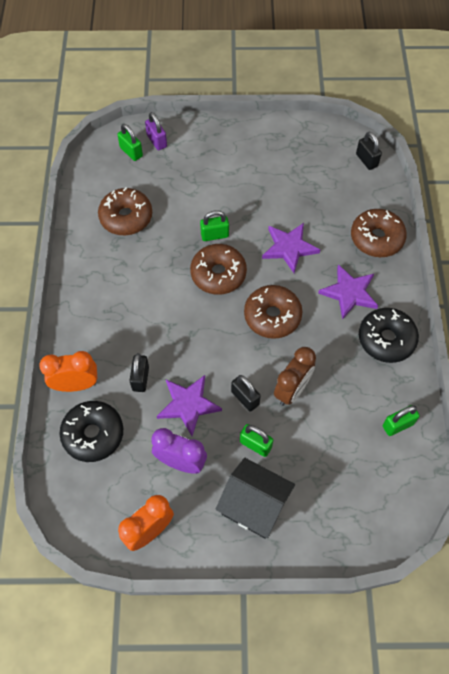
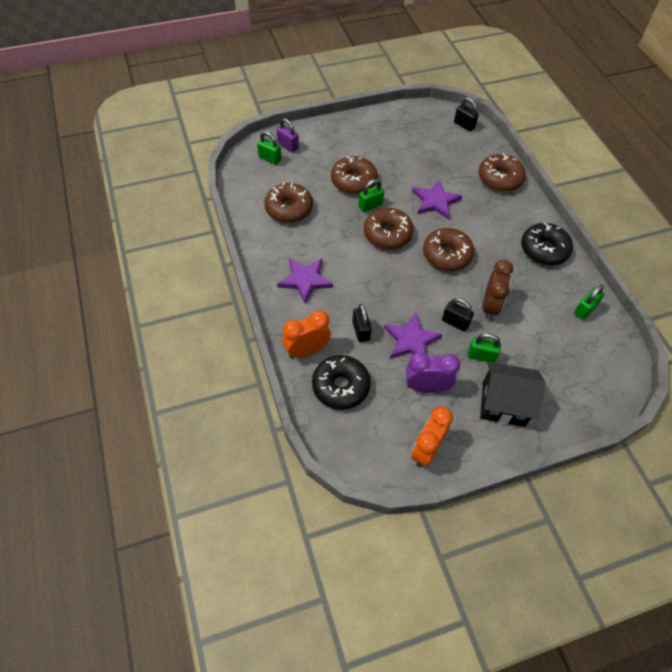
camera: 20 degrees left, 5 degrees down
purple star [318,264,378,320] -> purple star moved to [277,258,333,303]
none -> brown donut [331,156,378,194]

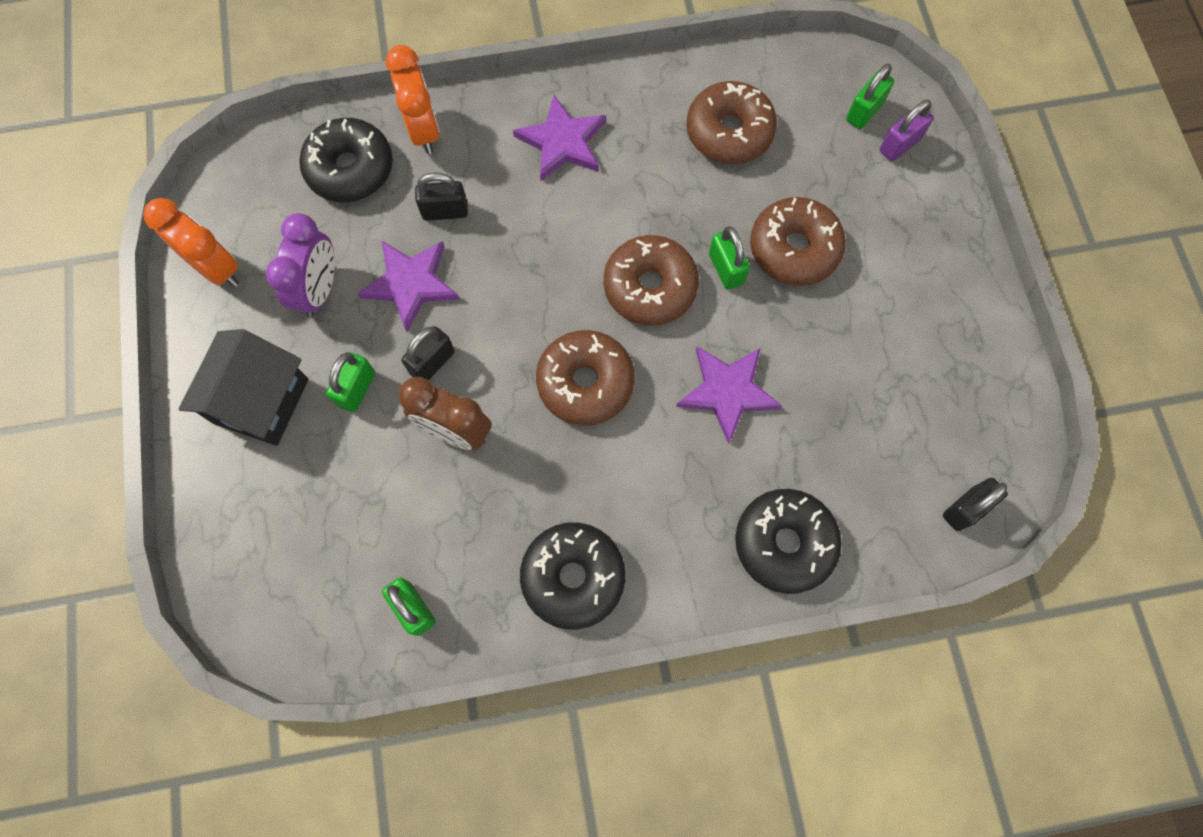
camera: 100 degrees right, 15 degrees up
brown donut [479,153,526,192] -> black donut [735,489,842,594]

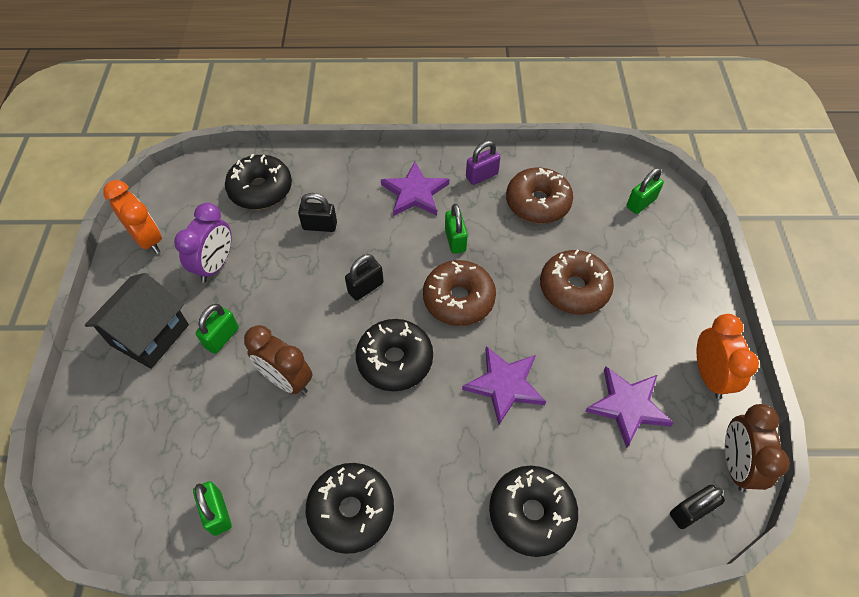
camera: 10 degrees right, 15 degrees down
purple star [357,241,460,332] -> purple star moved to [585,366,674,448]
orange clock [385,45,440,154] -> orange clock moved to [696,314,759,399]
black padlock [402,326,455,380] -> black padlock moved to [345,254,384,301]
brown donut [536,330,635,426] -> black donut [356,319,433,391]
green padlock [709,226,750,290] -> green padlock moved to [445,204,468,254]
purple padlock [879,100,933,161] -> purple padlock moved to [466,141,500,185]
none -> brown clock [725,404,790,492]

